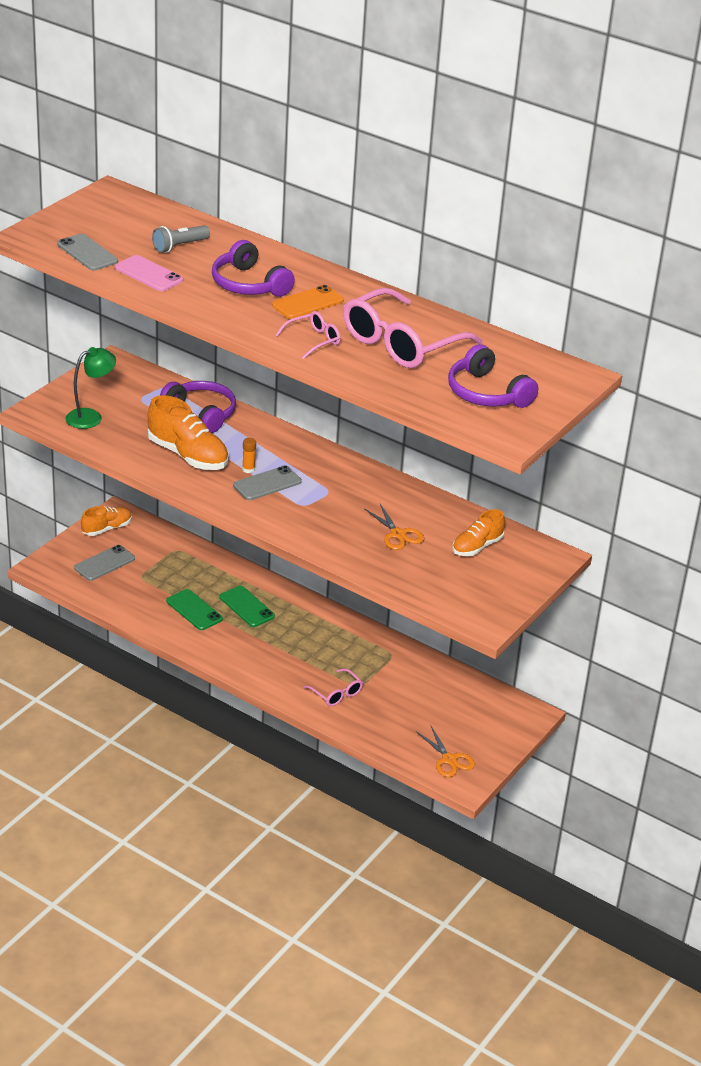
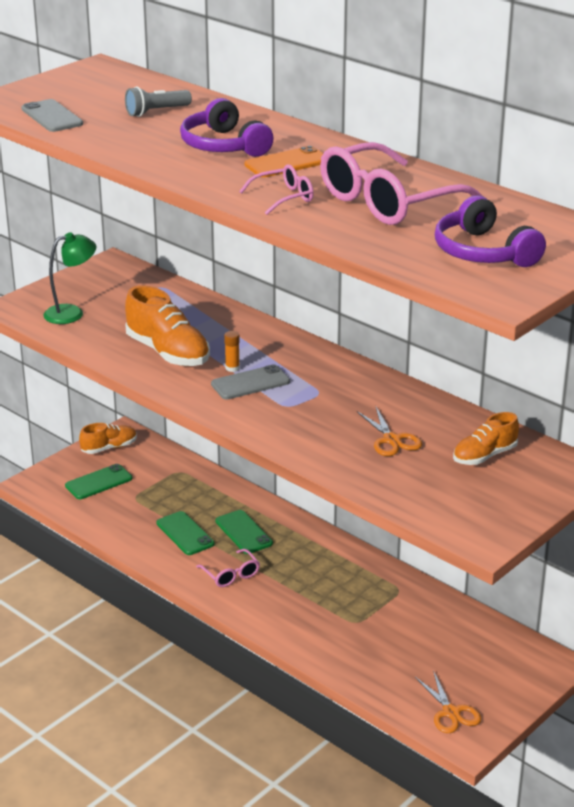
camera: 10 degrees right, 5 degrees down
grey phone [74,545,135,581] -> green phone [65,464,132,499]
pink phone [115,255,183,291] -> none
purple headphones [160,381,236,433] -> none
pink glasses [303,668,363,706] -> pink glasses moved to [196,549,260,587]

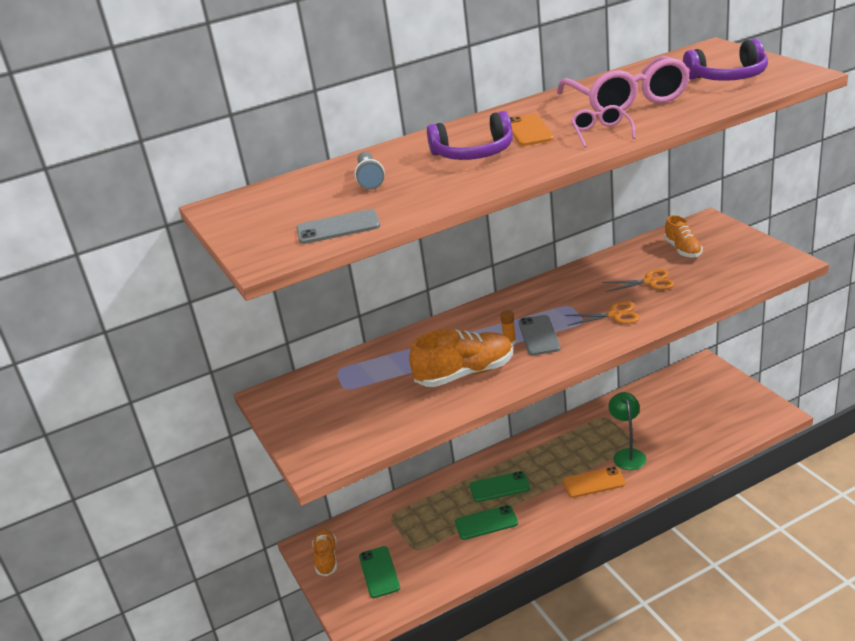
camera: 65 degrees left, 0 degrees up
green lamp [43,232,96,324] -> green lamp moved to [608,392,647,470]
pink glasses [196,549,260,587] -> none
orange scissors [415,671,482,733] -> orange scissors moved to [565,301,640,326]
none -> orange phone [563,467,626,498]

